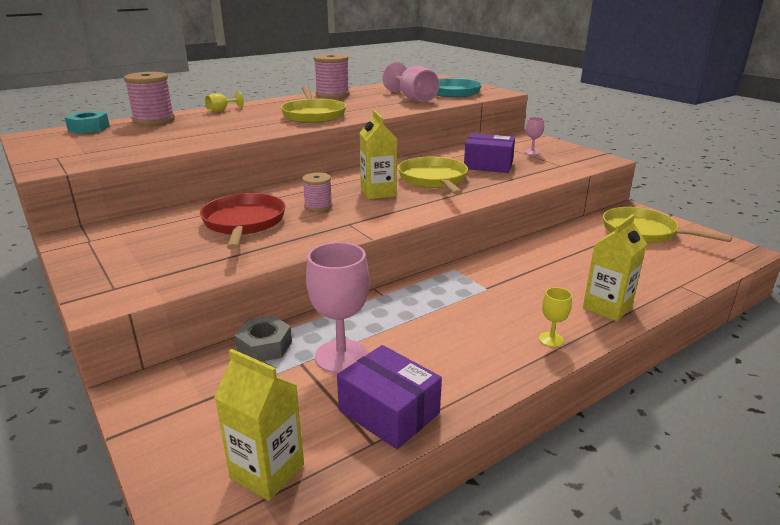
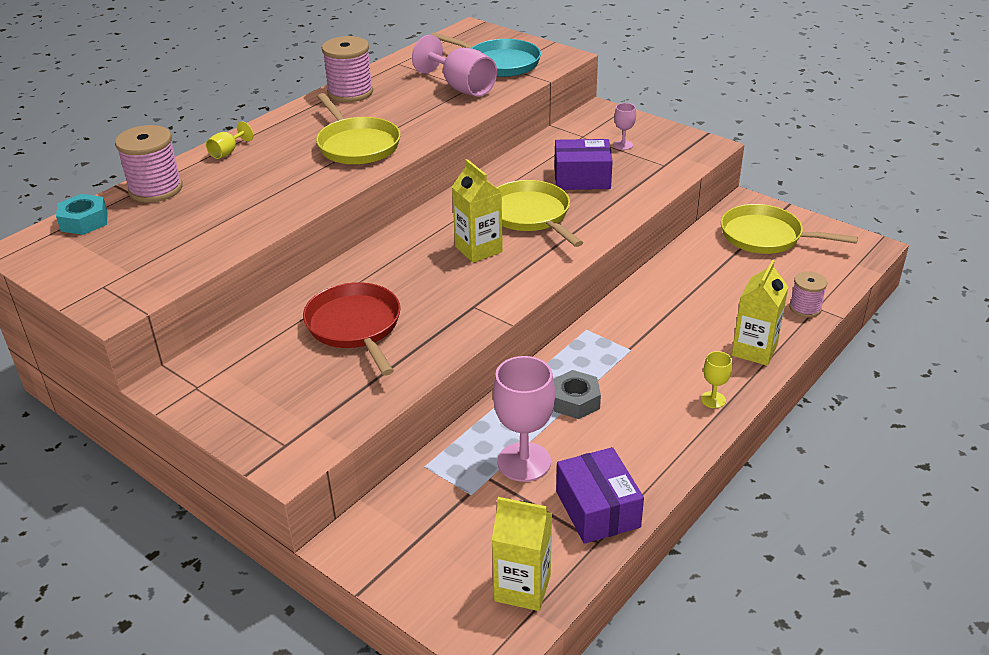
camera: 15 degrees left, 10 degrees up
grey nut [234,316,292,362] -> grey nut moved to [554,370,601,419]
pink spool [302,173,333,212] -> pink spool moved to [789,271,828,318]
purple box [337,345,442,449] -> purple box turned 45 degrees clockwise [556,447,644,544]

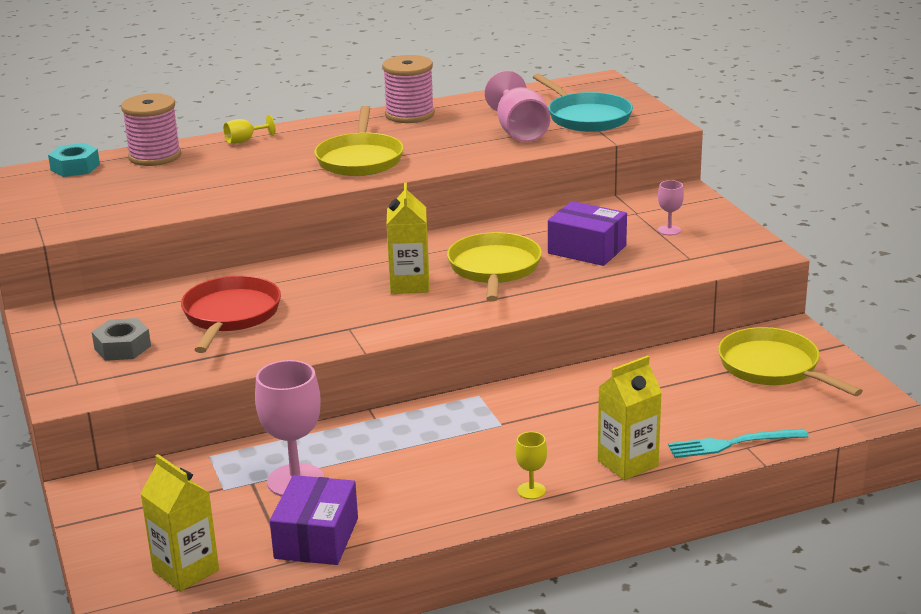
camera: 30 degrees right, 10 degrees down
grey nut [554,370,601,419] -> grey nut moved to [92,318,151,361]
pink spool [789,271,828,318] -> turquoise fork [668,429,808,458]

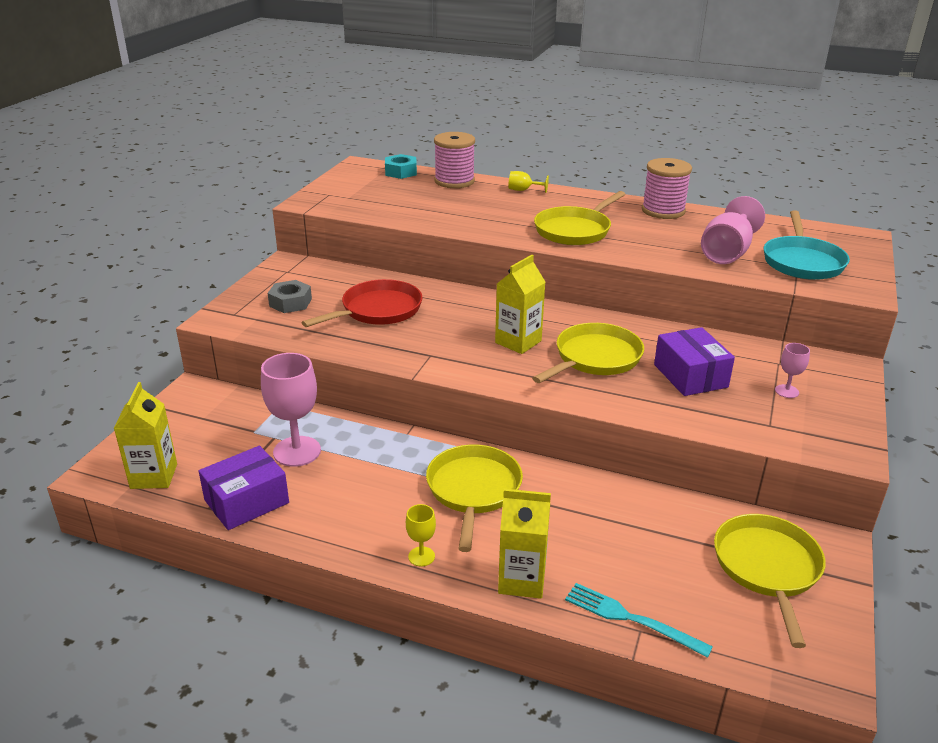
camera: 40 degrees right, 5 degrees up
none -> yellow pan [426,444,523,552]

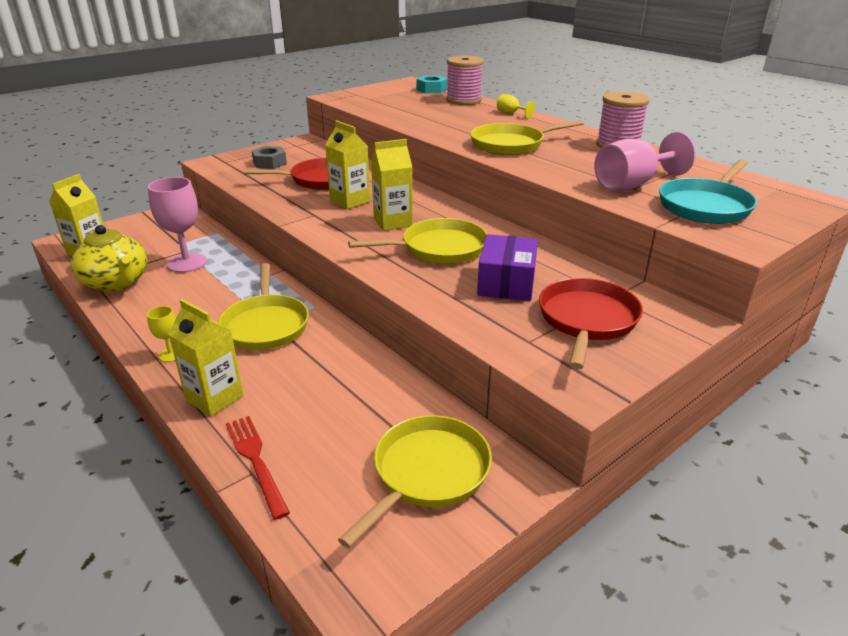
camera: 30 degrees right, 0 degrees up
purple box [199,446,289,530] -> yellow teapot [71,225,147,292]
yellow pan [426,444,523,552] -> yellow pan turned 135 degrees clockwise [218,263,309,350]
turquoise fork [565,583,713,658] -> red fork [226,416,290,520]
pink goblet [775,343,810,398] -> red pan [539,278,643,369]
none -> yellow carton [325,120,370,209]

